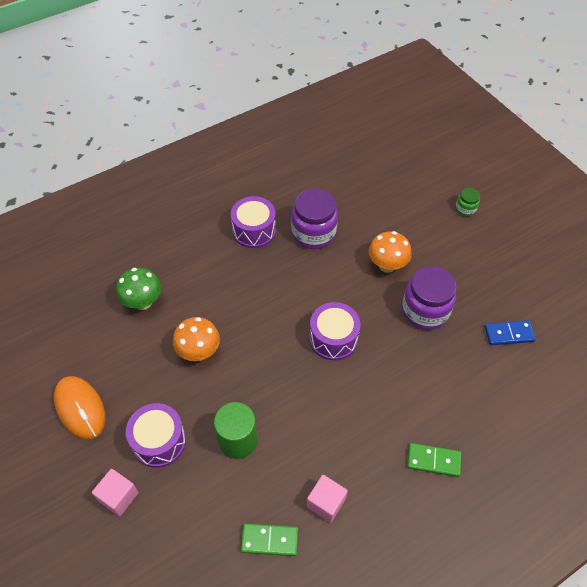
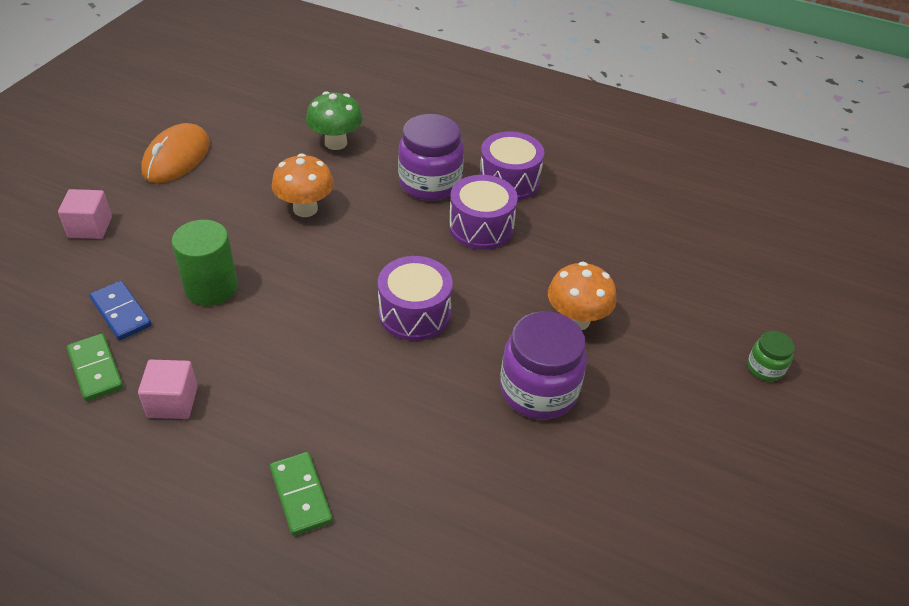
camera: 55 degrees right, 10 degrees down
purple drum [126,403,186,468] -> purple drum moved to [449,175,518,250]
purple jar [291,189,338,249] -> purple jar moved to [398,114,464,201]
blue domino [484,320,536,345] -> blue domino moved to [89,281,152,340]

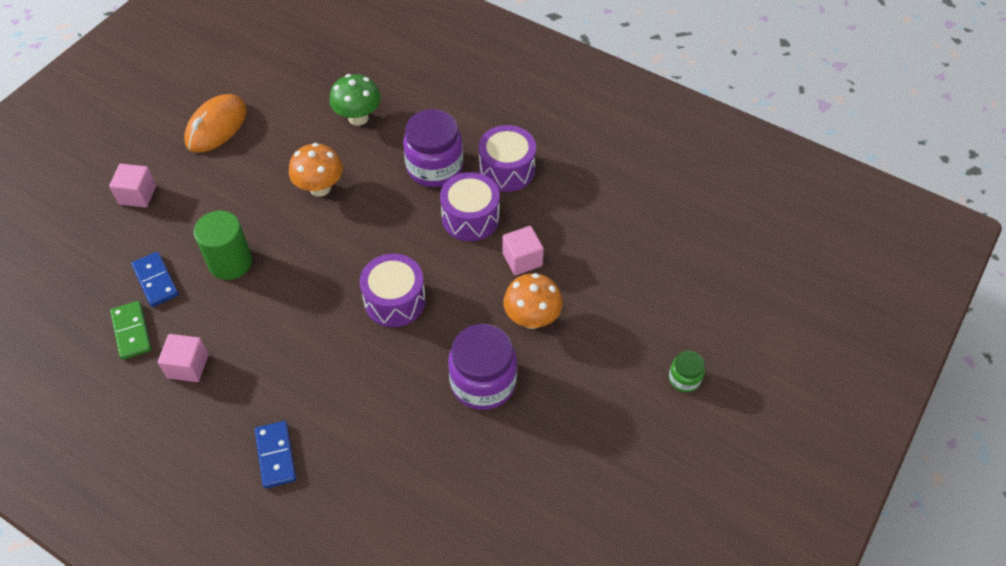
camera: 10 degrees right, 10 degrees up
green domino [270,452,333,536] -> blue domino [255,421,296,488]
none -> pink cube [503,226,544,275]

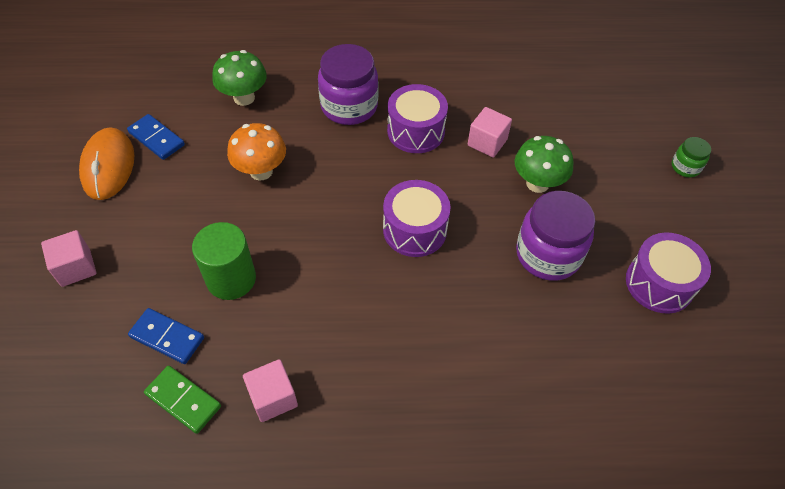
camera: 35 degrees left, 0 degrees up
blue domino [255,421,296,488] -> blue domino moved to [127,114,185,160]
purple drum [479,125,536,192] -> purple drum moved to [626,232,711,314]
orange mushroom [503,273,563,329] -> green mushroom [515,136,574,193]

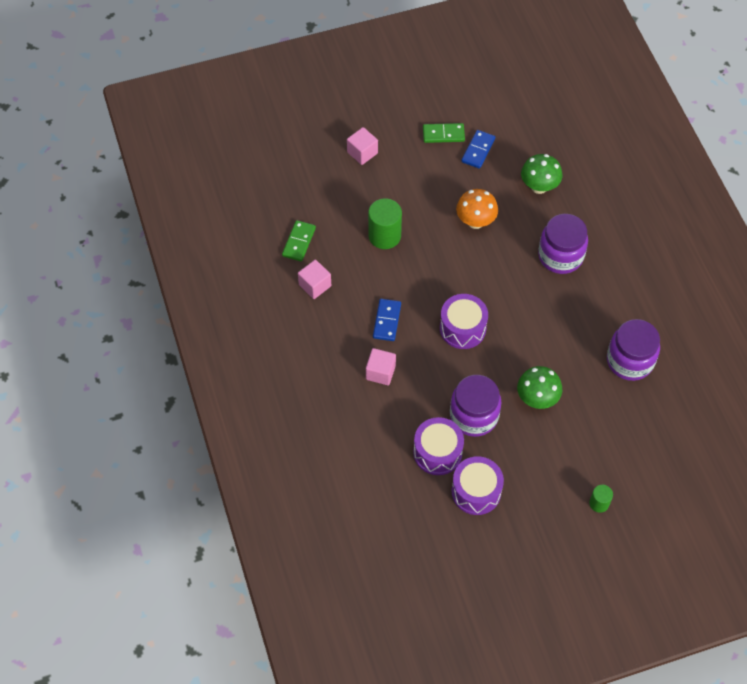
camera: 75 degrees right, 5 degrees up
orange mouse [79,127,135,200] -> green domino [423,123,465,143]
blue domino [128,308,204,364] -> blue domino moved to [373,299,401,341]
purple drum [387,84,448,153] -> purple drum moved to [413,417,464,475]
pink cube [468,107,512,158] -> pink cube moved to [366,348,396,385]
green jar [671,137,711,177] -> green cylinder [589,485,613,513]
none -> purple jar [607,319,660,381]

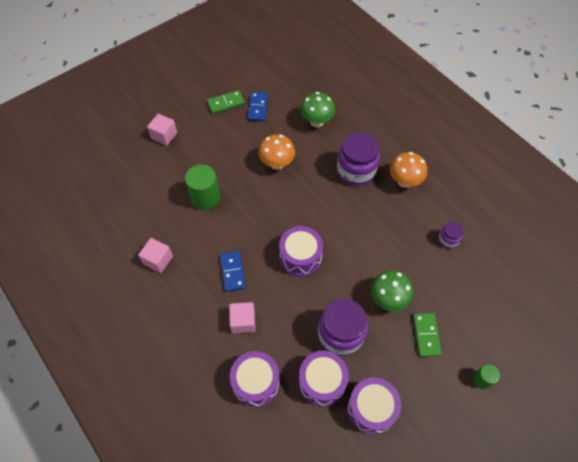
camera: 20 degrees left, 0 degrees up
green domino [282,220,316,262] -> green domino moved to [413,313,442,357]
purple jar [607,319,660,381] -> purple jar [439,222,464,249], size x0.49
none -> purple drum [230,351,280,407]
none -> orange mushroom [390,152,427,188]

